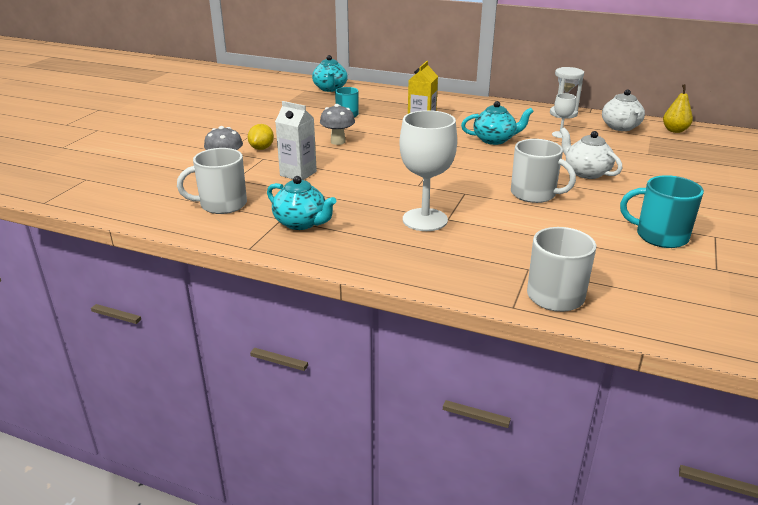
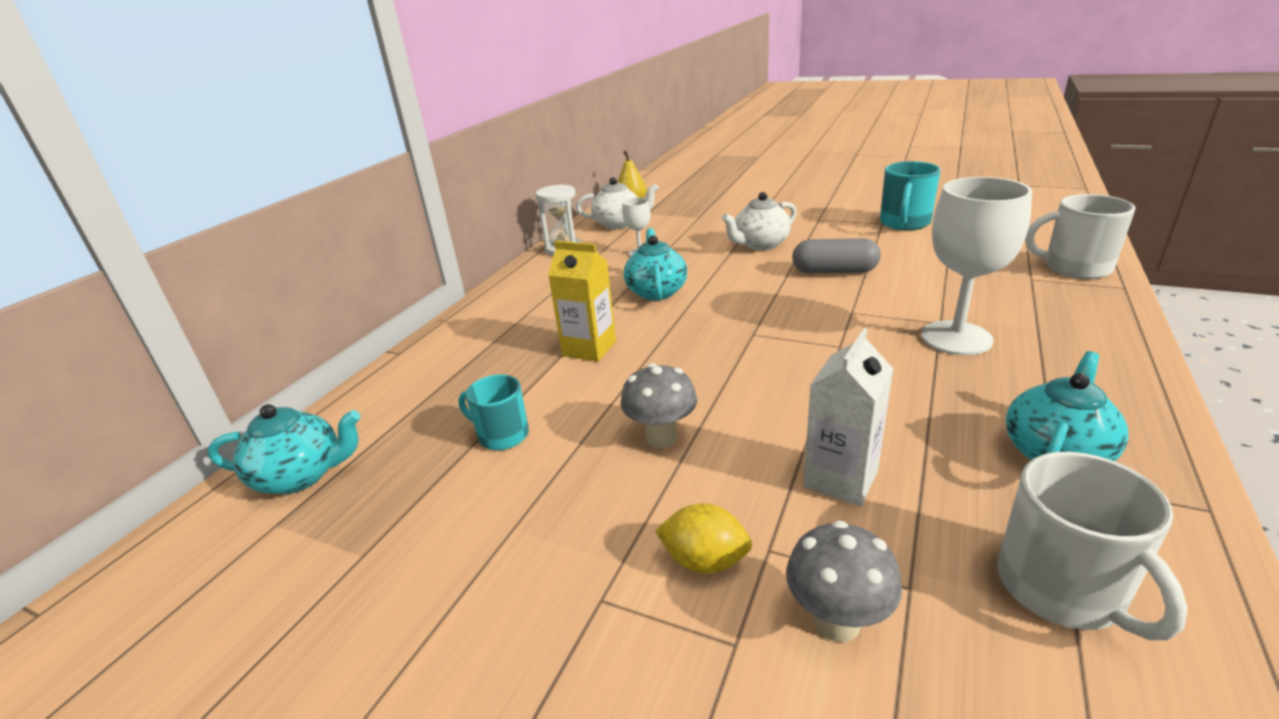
camera: 85 degrees left, 0 degrees up
white mug [511,139,576,203] -> grey capsule [792,238,881,273]

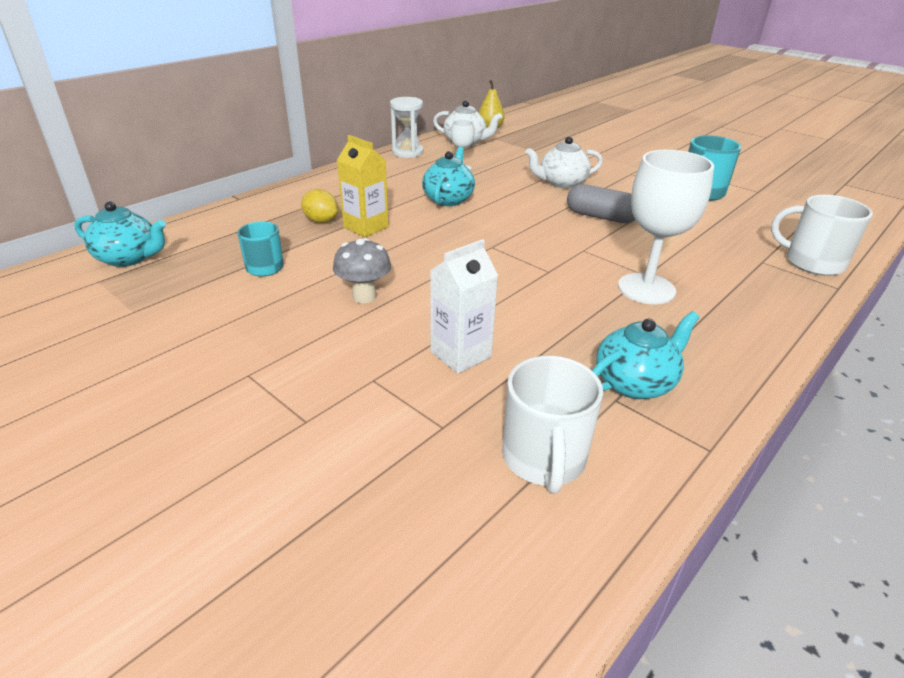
camera: 15 degrees right, 5 degrees up
yellow lemon [655,503,752,574] -> yellow lemon moved to [301,189,338,223]
grey mushroom [786,520,902,642] -> none

